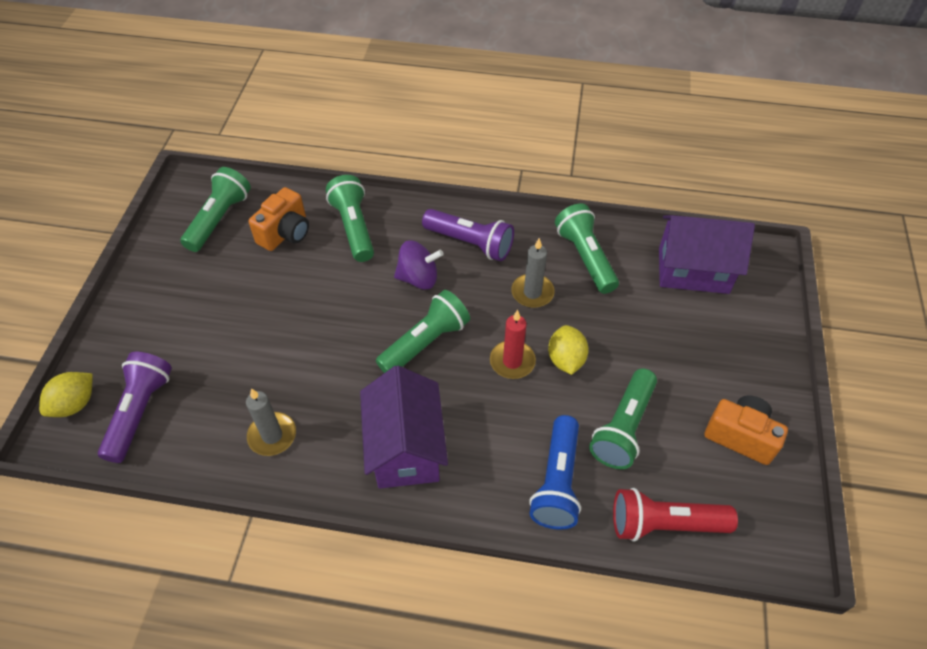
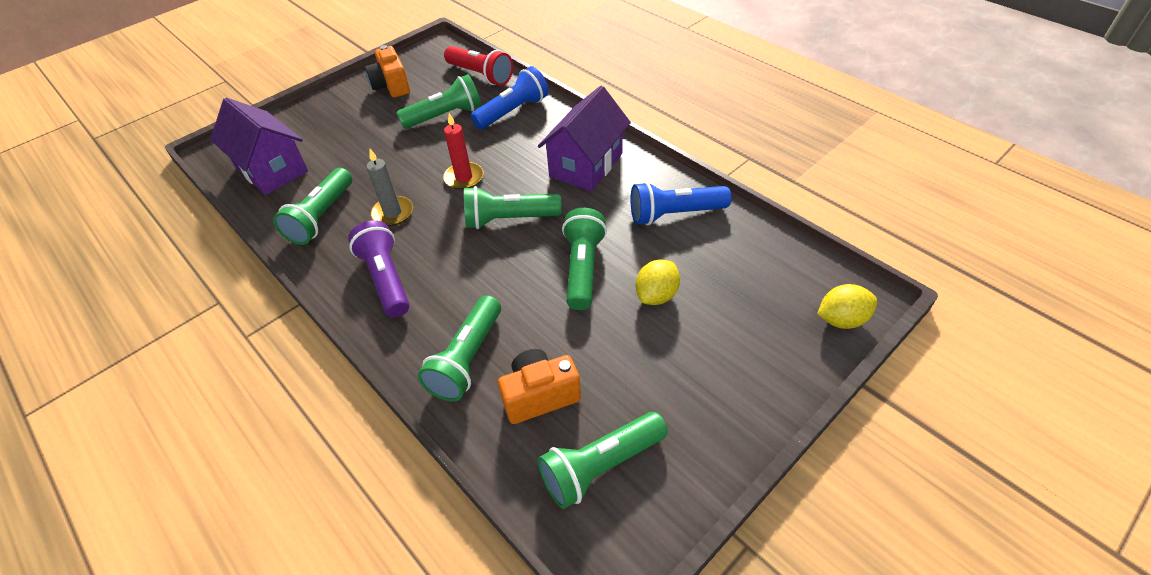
camera: 140 degrees left, 5 degrees down
purple flashlight [98,352,172,463] -> none
grey candle [246,388,296,456] -> blue flashlight [630,182,731,225]
purple spinning top [394,240,444,290] -> none
yellow lemon [548,325,589,375] -> yellow lemon moved to [636,259,680,305]
none -> green flashlight [562,208,607,310]

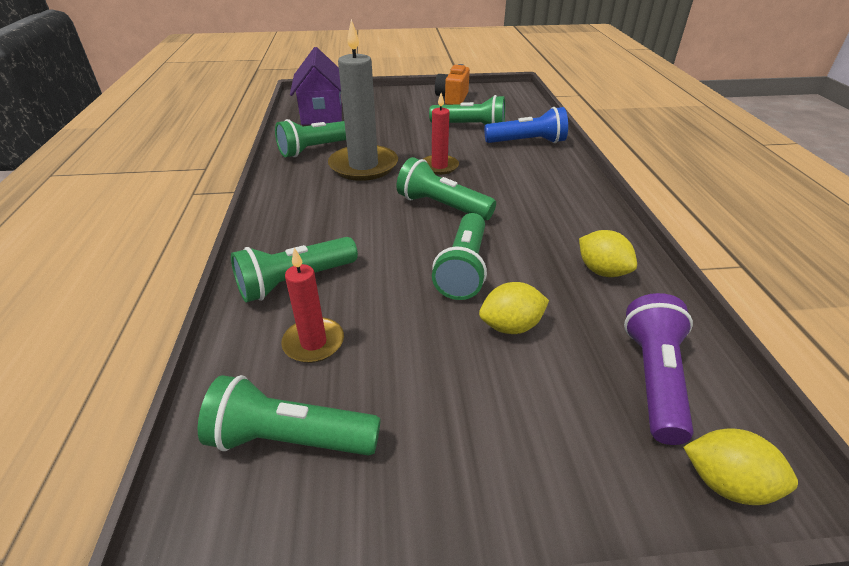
camera: 35 degrees right, 10 degrees down
purple flashlight [348,220,409,317] -> purple flashlight moved to [624,293,693,445]
grey candle [366,149,413,226] -> grey candle [328,19,398,181], size x1.80
red flashlight [444,46,513,86] -> none
orange camera [498,349,581,424] -> red candle [281,248,344,363]
purple house [538,86,631,191] -> none
green flashlight [562,208,607,310] -> green flashlight turned 150 degrees clockwise [432,213,487,300]
blue flashlight [630,182,731,225] -> yellow lemon [579,230,637,277]

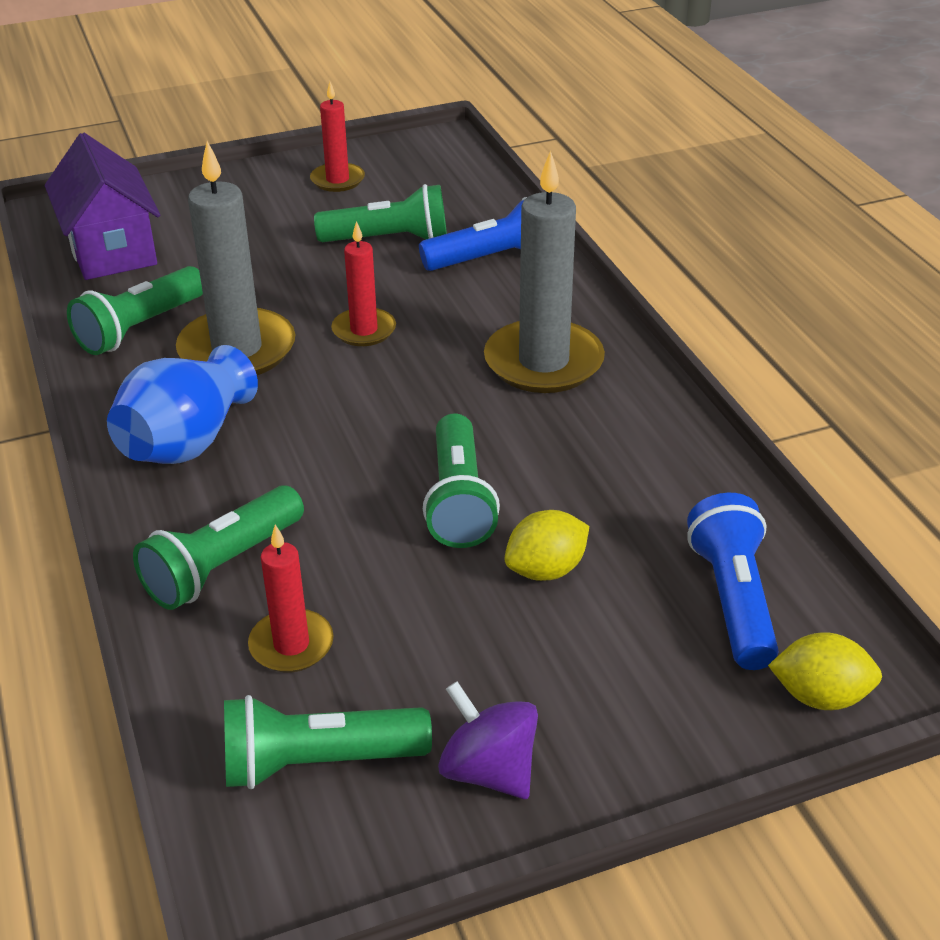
camera: 15 degrees left, 0 degrees up
green flashlight [397,157,496,220] -> none
orange camera [435,64,470,105] -> red candle [310,82,365,192]
yellow lemon [579,230,637,277] -> none
purple flashlight [624,293,693,445] -> blue flashlight [687,493,779,670]
none -> blue vase [107,345,258,464]
none -> purple spinning top [438,681,538,799]
none -> grey candle [484,150,605,393]

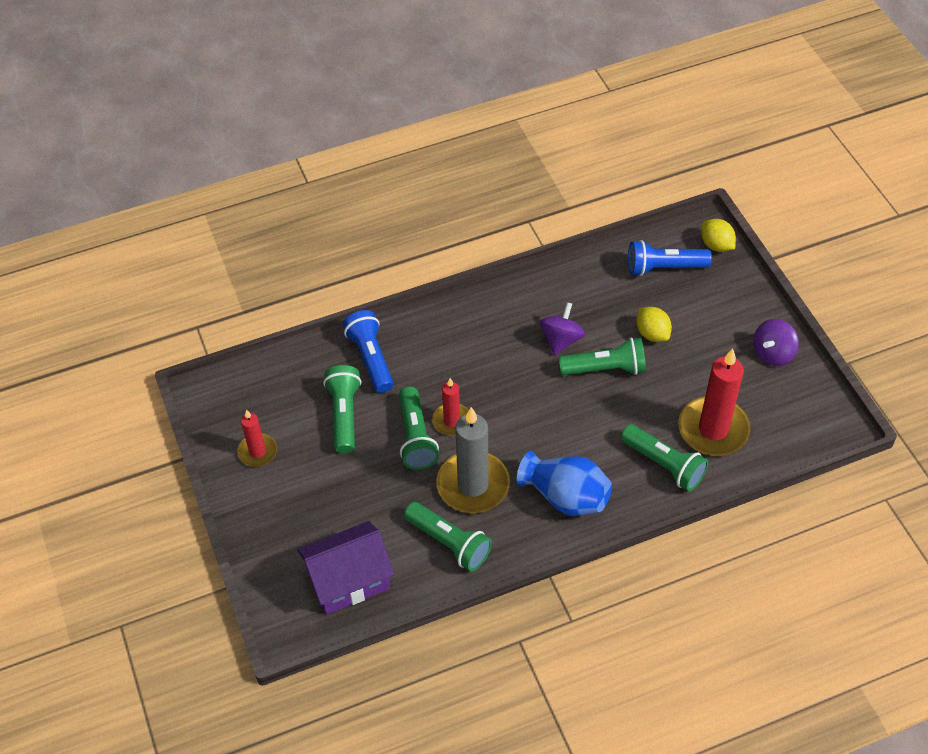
camera: 90 degrees left, 15 degrees up
green flashlight [224,695,432,789] -> green flashlight moved to [399,386,439,470]
red candle [248,525,334,672] -> red candle [678,349,751,456], size x1.80
grey candle [484,150,605,393] -> none
yellow lemon [768,632,882,710] -> yellow lemon turned 45 degrees counterclockwise [701,219,736,252]
none -> purple spinning top [540,302,585,355]

